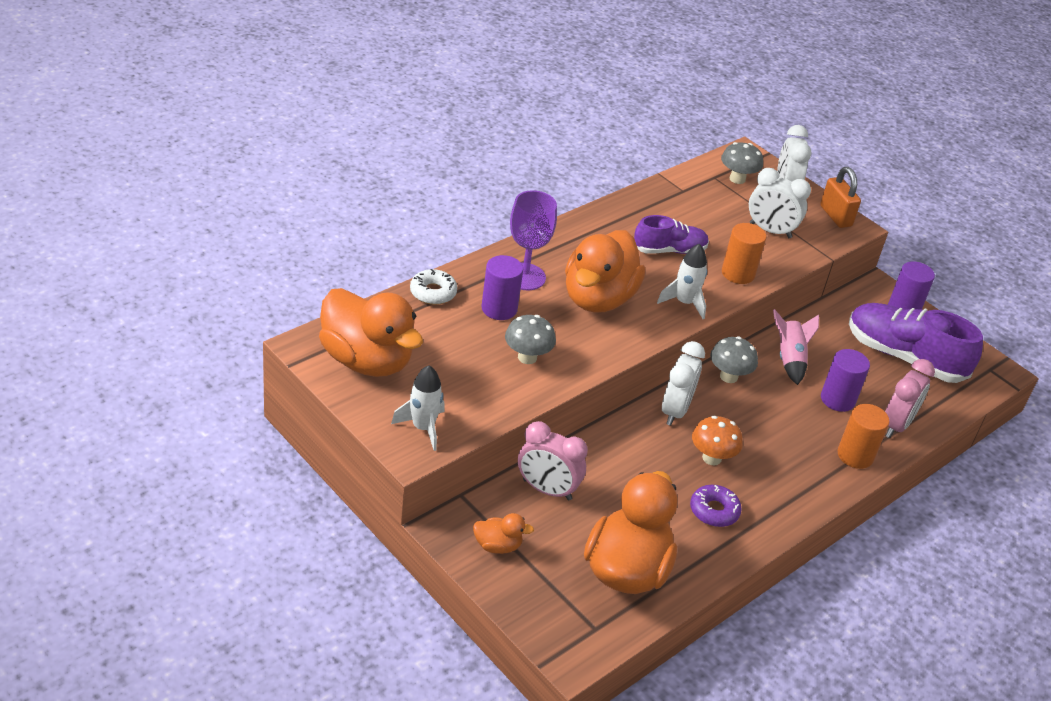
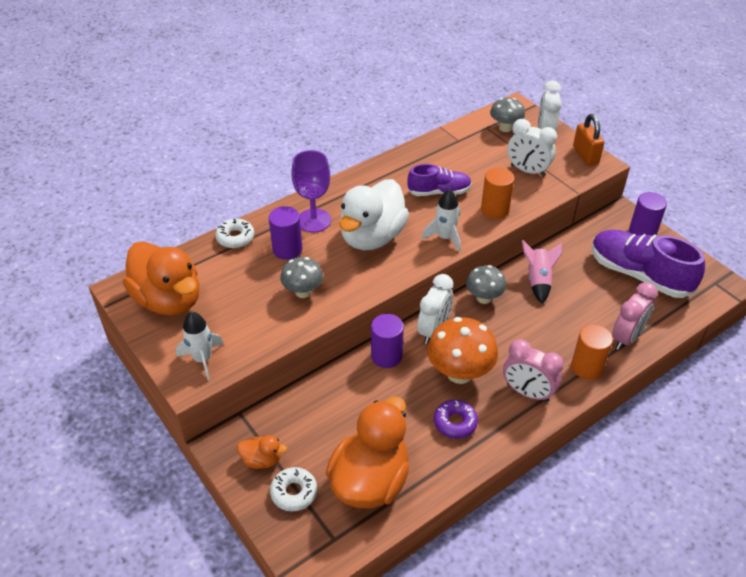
camera: 10 degrees right, 5 degrees up
pink clock [518,421,588,500] -> pink clock moved to [503,339,564,402]
orange duck [565,230,645,313] -> white duck [339,179,409,250]
orange mushroom [692,416,743,465] -> orange mushroom [427,317,498,384], size x1.60
purple cylinder [821,349,870,412] -> purple cylinder moved to [371,314,404,368]
none -> white donut [270,467,317,512]

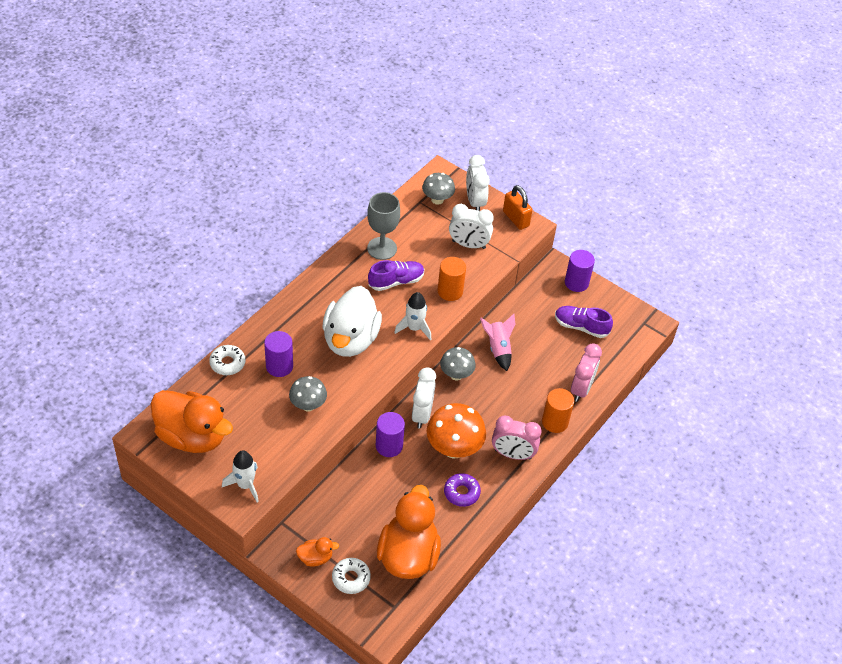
camera: 20 degrees left, 5 degrees up
purple goblet [291,150,331,232] -> none
purple shoe [592,230,705,298] -> purple shoe [555,306,613,338], size x0.60
none -> grey goblet [367,192,400,260]

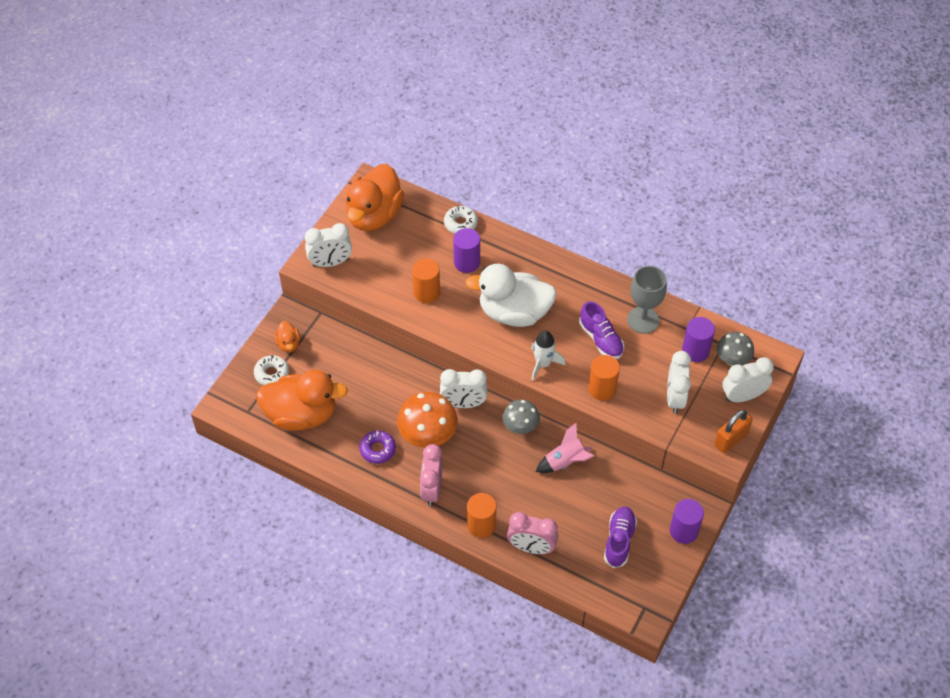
camera: 85 degrees right, 5 degrees up
white rocket [222,450,259,502] -> white clock [305,223,352,267]
grey mushroom [289,376,327,412] -> orange cylinder [412,258,440,303]
purple cylinder [376,412,405,457] -> purple cylinder moved to [682,317,715,362]

